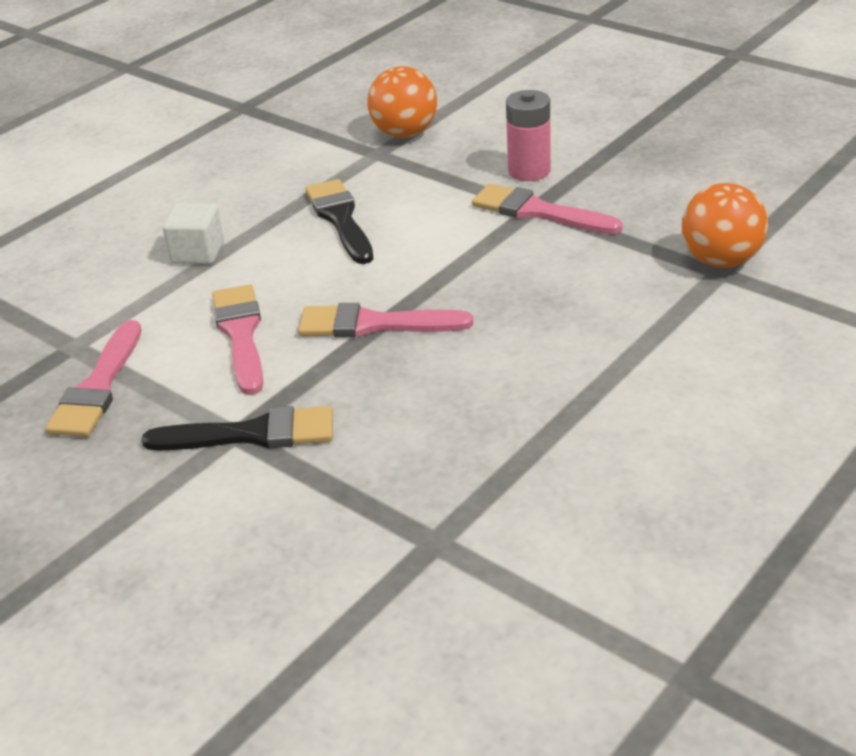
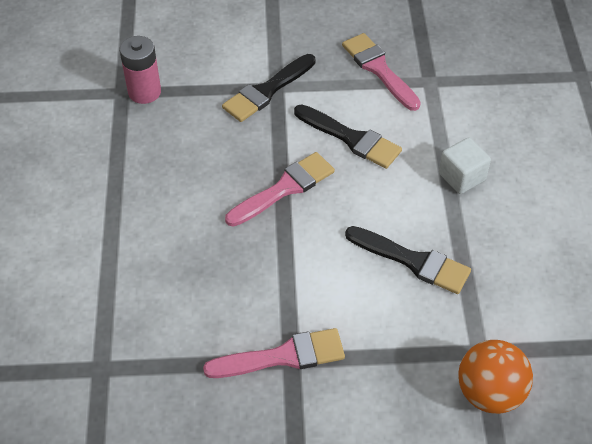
camera: 135 degrees right, 15 degrees up
pink brush [212,284,263,395] -> black brush [294,104,402,169]
pink battery [506,90,551,181] -> pink battery moved to [120,36,161,104]
orange ball [682,183,768,268] -> none

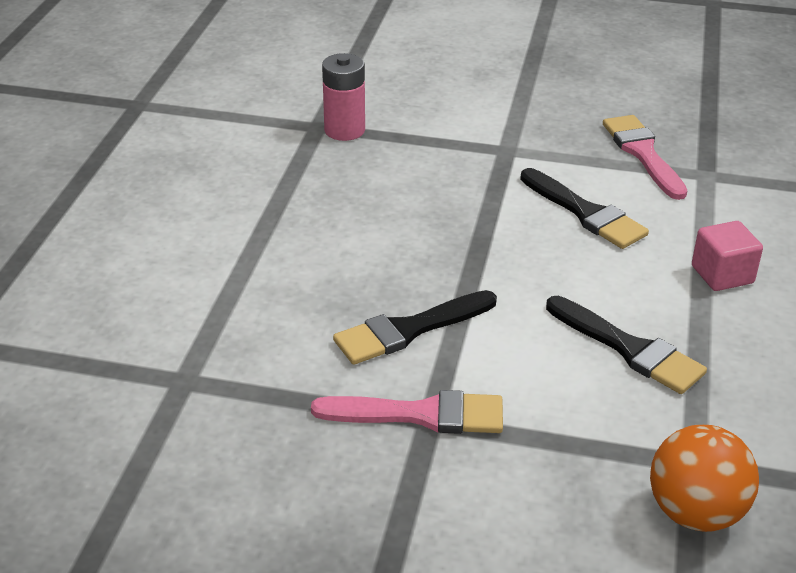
camera: 15 degrees right, 15 degrees down
black brush [222,54,316,122] -> black brush moved to [333,290,497,365]
pink brush [225,152,335,227] -> none
white cube [439,137,491,194] -> pink cube [692,221,763,291]

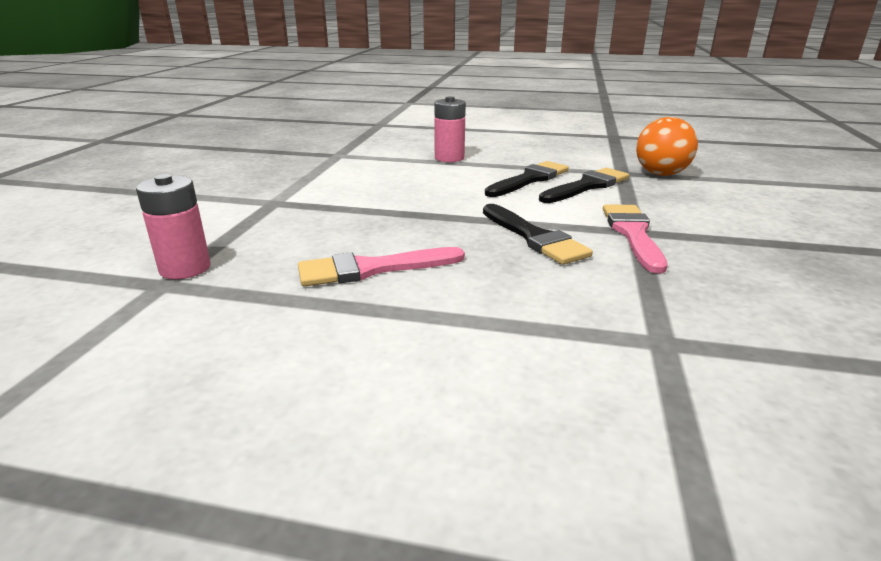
camera: 90 degrees left, 10 degrees down
black brush [520,168,649,249] -> black brush moved to [539,168,629,203]
pink brush [603,115,687,200] -> pink brush moved to [298,247,465,287]
pink cube [692,221,763,291] -> pink battery [434,96,466,162]

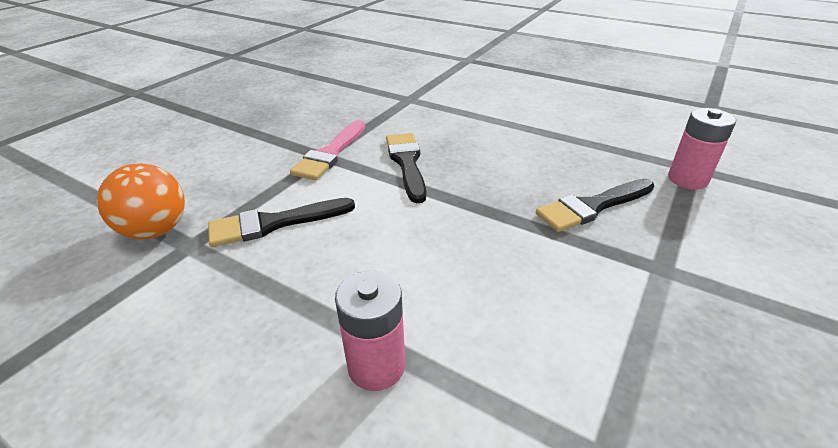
camera: 160 degrees left, 10 degrees up
pink brush [298,247,465,287] -> none
black brush [485,161,569,197] -> black brush moved to [536,178,654,232]

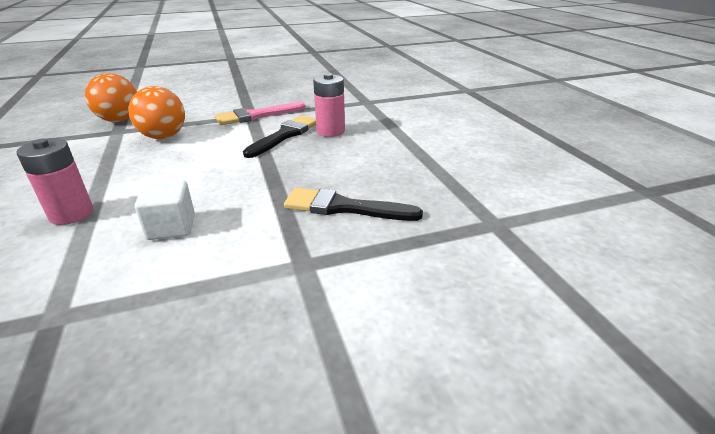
camera: 40 degrees right, 5 degrees down
black brush [208,198,355,247] -> orange ball [128,86,185,139]
pink battery [668,108,736,189] -> pink battery moved to [313,73,345,137]
none -> white cube [135,180,195,240]

